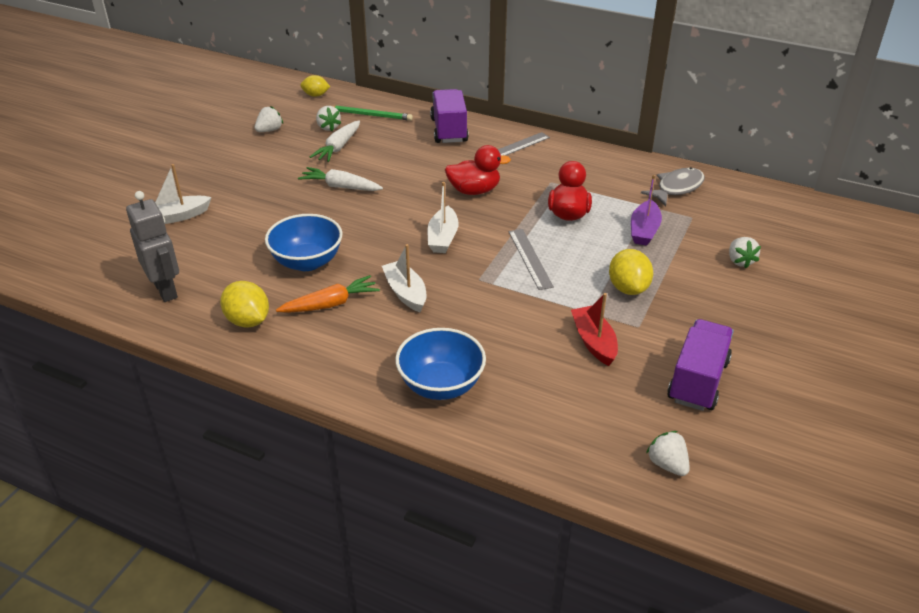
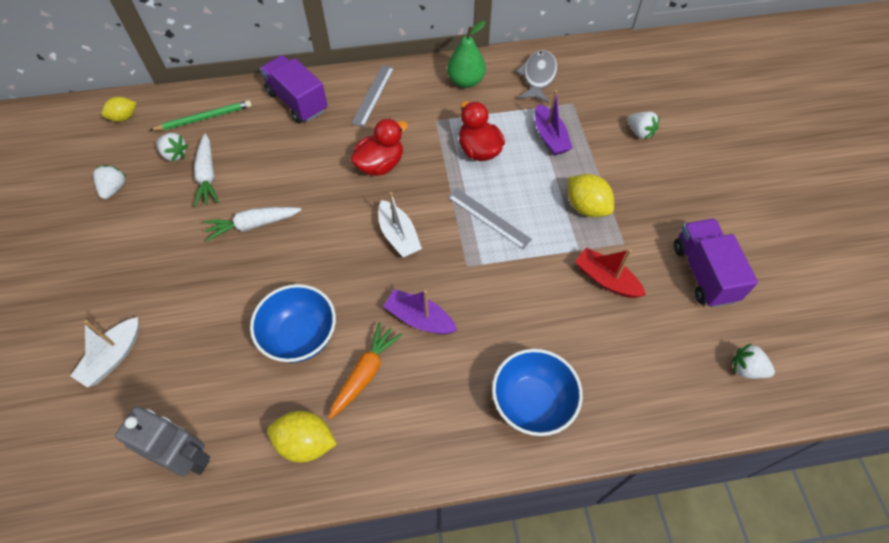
camera: 35 degrees left, 20 degrees up
white boat [382,244,426,312] -> purple boat [383,289,457,334]
none -> green pear [447,21,486,88]

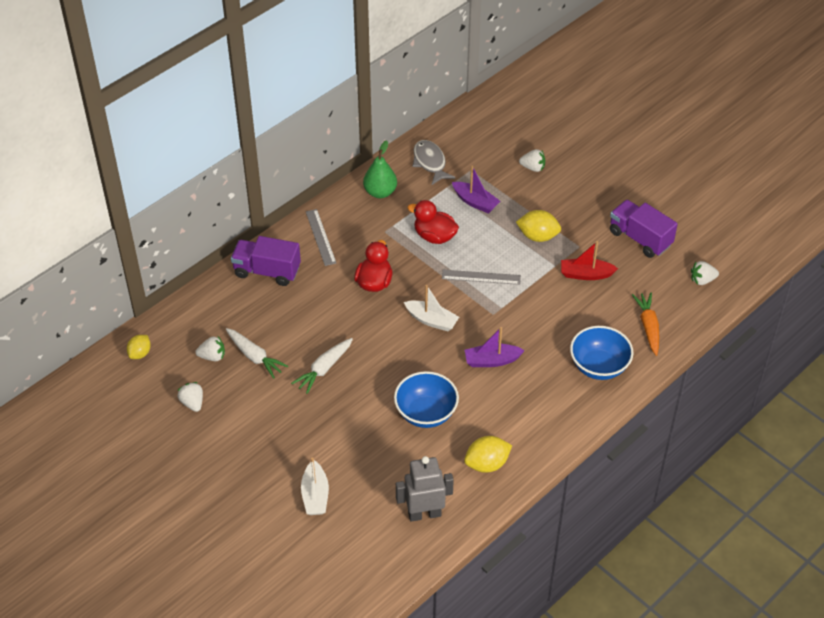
camera: 35 degrees left, 10 degrees down
green pencil [149,100,252,131] -> none
orange carrot [328,322,403,419] -> orange carrot moved to [632,293,660,356]

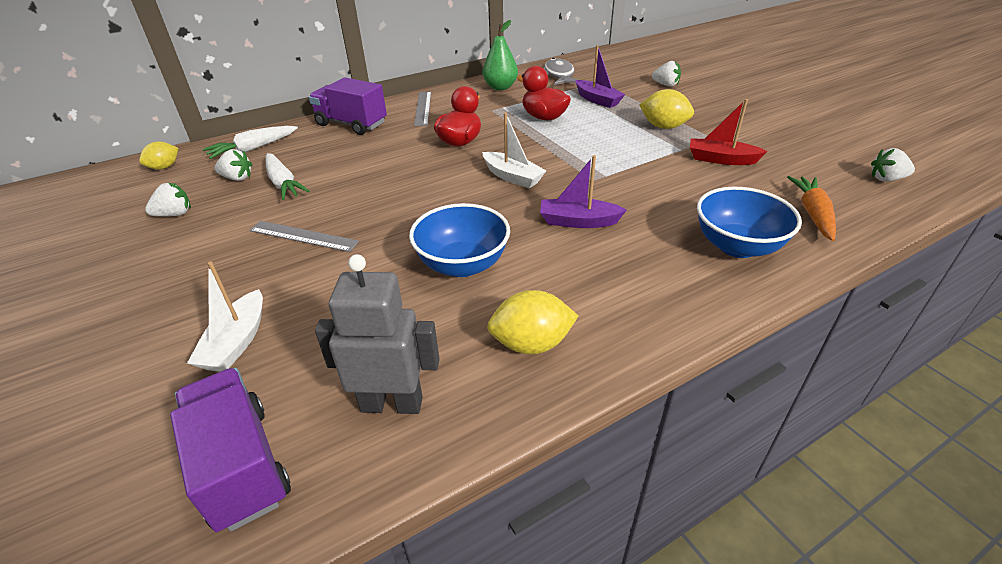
camera: 15 degrees right, 10 degrees down
white strawberry [177,382,203,412] -> white strawberry turned 75 degrees clockwise [145,183,191,217]
white carrot [291,338,353,394] -> white carrot moved to [203,126,298,159]
grey ruler [442,270,521,285] -> grey ruler moved to [249,221,359,252]
purple truck [610,200,678,258] -> purple truck moved to [170,368,291,532]

